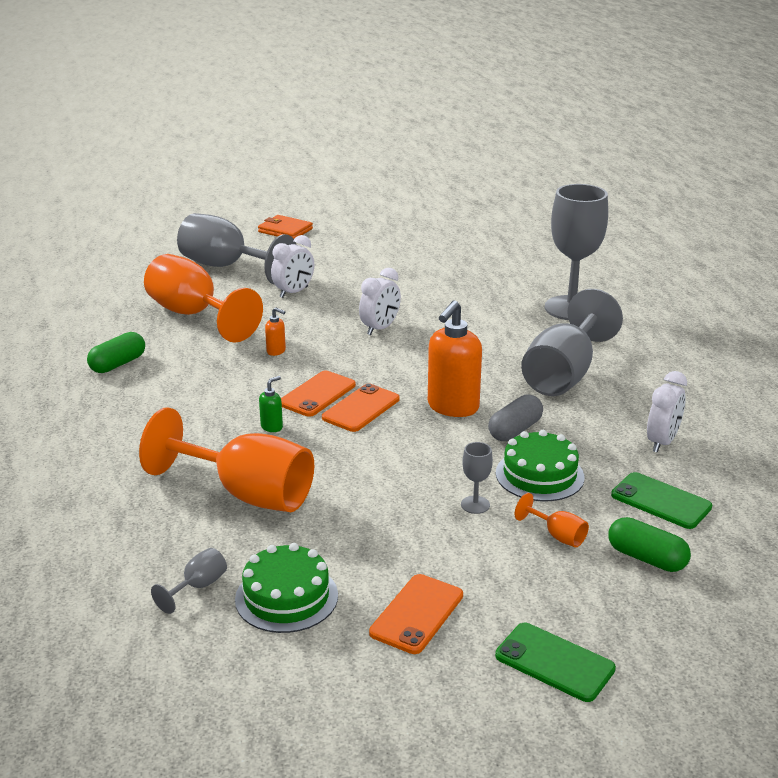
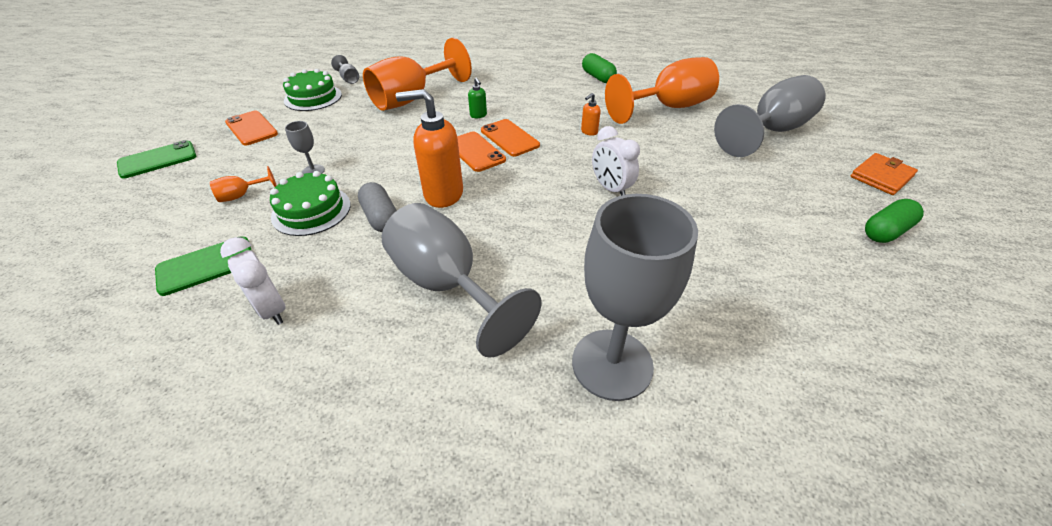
camera: 110 degrees right, 15 degrees up
white clock [271,235,314,298] -> none
orange soap dispenser [428,300,482,417] -> orange soap dispenser turned 45 degrees counterclockwise [396,89,463,208]
green capsule [608,517,691,572] -> green capsule moved to [865,199,924,243]

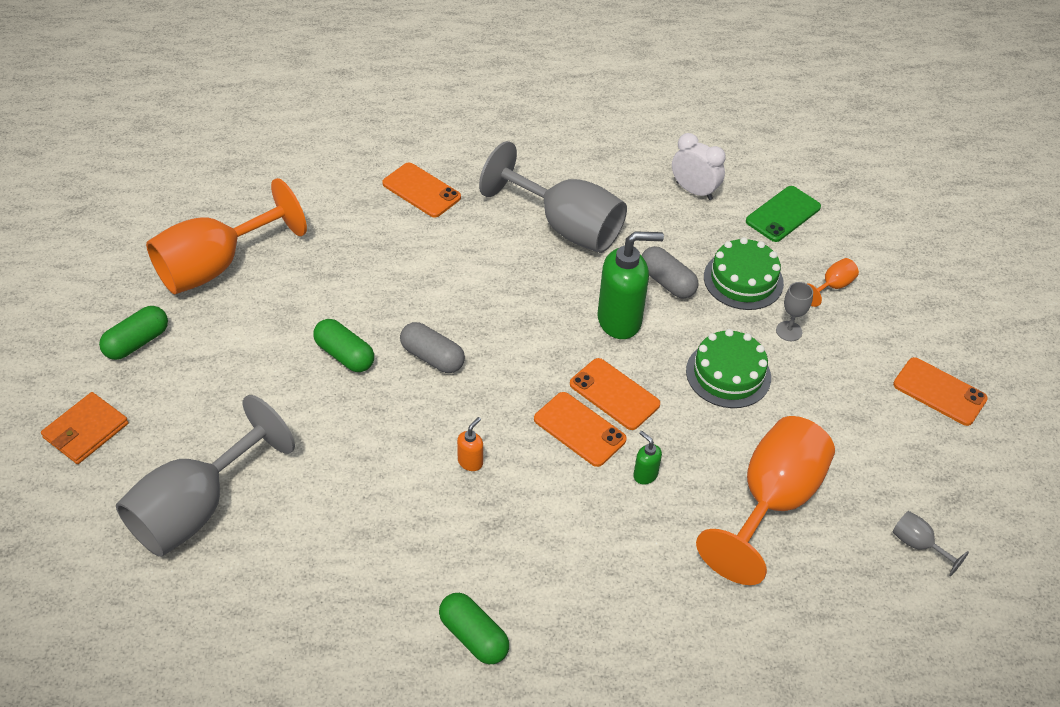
camera: 165 degrees right, 5 degrees up
green phone [117,140,196,178] -> none
green cake [283,69,342,111] -> green cake moved to [686,329,771,408]
orange soap dispenser [396,89,463,208] -> green soap dispenser [597,231,664,339]
grey goblet [572,194,698,401] -> orange phone [382,163,461,217]
white clock [592,126,640,196] -> grey capsule [400,322,465,373]
orange goblet [605,57,719,124] -> orange goblet moved to [146,178,307,294]
none -> green capsule [313,319,374,372]

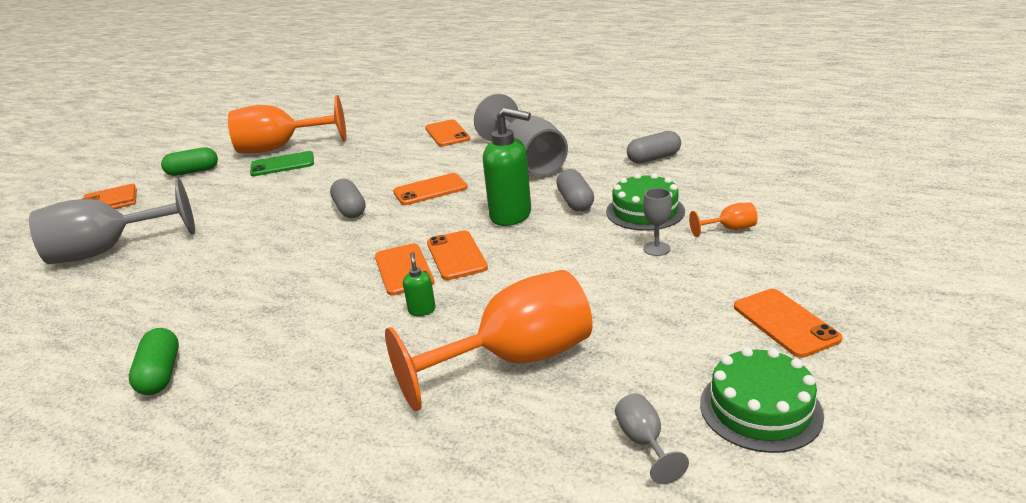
camera: 35 degrees right, 20 degrees down
green capsule [313,319,374,372] -> none
orange soap dispenser [457,417,483,471] -> none
white clock [672,133,726,200] -> grey capsule [627,131,681,164]
green cake [686,329,771,408] -> green cake moved to [700,347,824,453]
green phone [746,186,821,242] -> green phone moved to [250,151,314,176]
none -> orange phone [393,173,468,205]

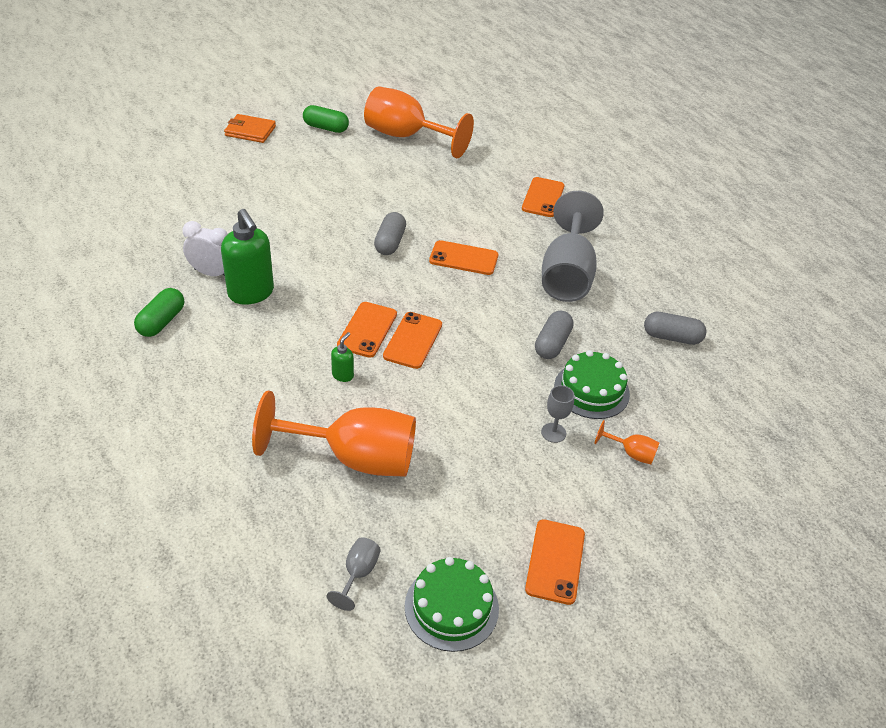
camera: 30 degrees right, 15 degrees up
grey goblet [29,178,195,264] -> none
green phone [250,151,314,176] -> none
green soap dispenser [483,107,531,226] -> green soap dispenser moved to [221,209,274,305]
none -> white clock [183,221,227,276]

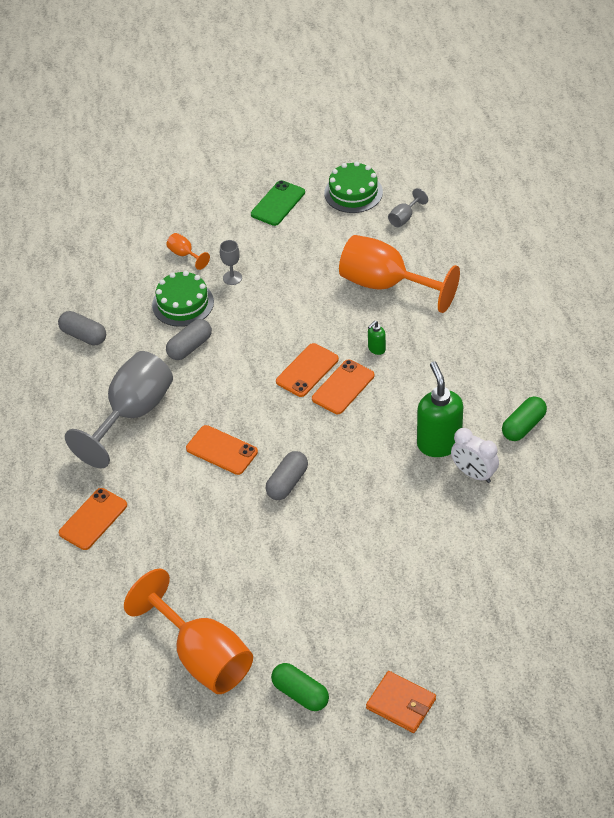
camera: 155 degrees left, 5 degrees up
orange phone [525,519,585,605] -> green phone [251,180,305,226]

